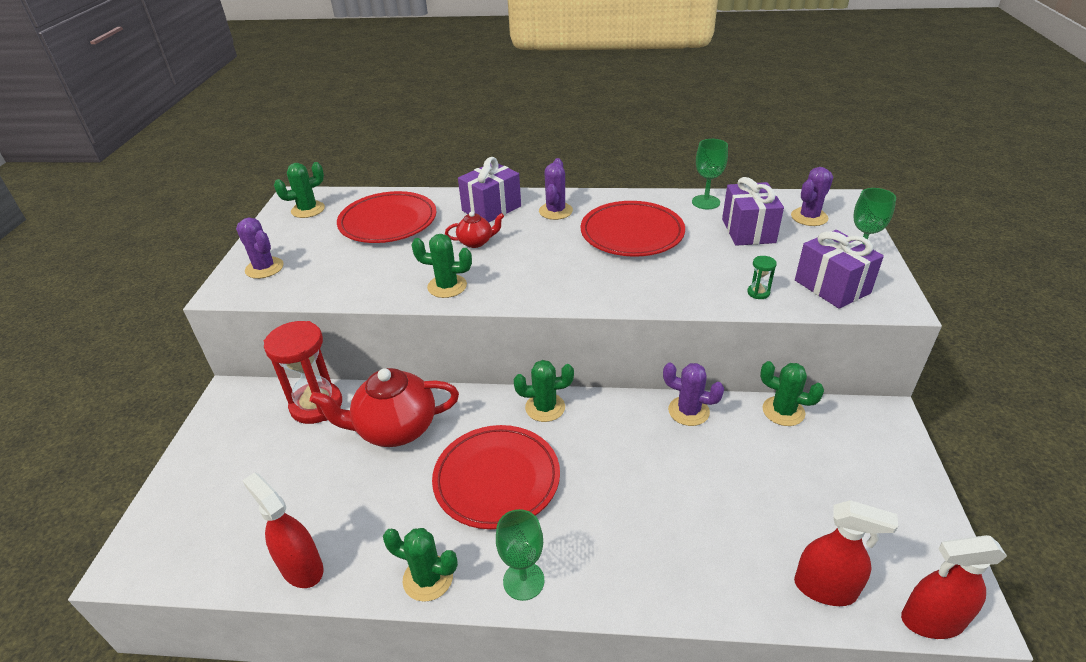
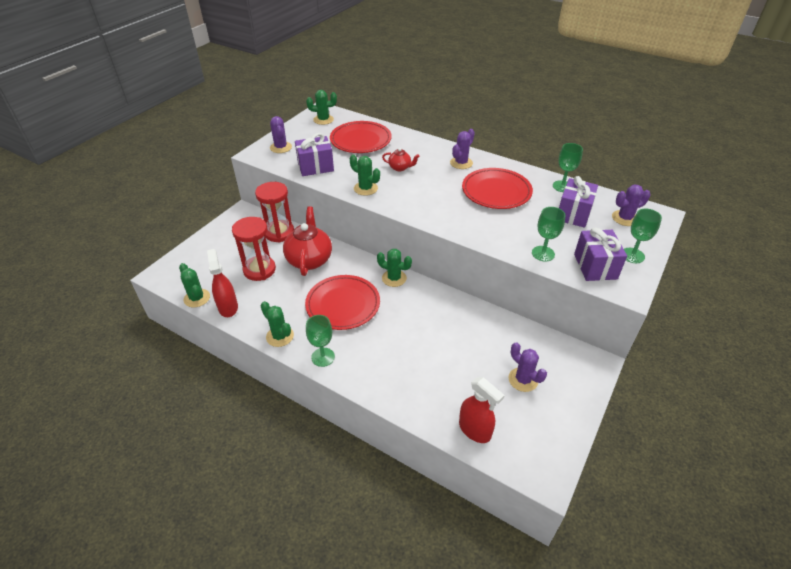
camera: 25 degrees right, 5 degrees up
red teapot [310,368,459,447] -> red teapot turned 75 degrees clockwise [283,206,332,276]
purple gift [458,157,521,222] -> purple gift moved to [295,133,334,176]
purple cactus [663,363,724,426] -> purple cactus moved to [509,342,547,392]
green hourglass [747,256,777,299] -> green goblet [532,207,565,262]
green cactus [760,361,824,426] -> green cactus moved to [179,263,210,307]
red spray bottle [901,535,1007,639] -> none
none -> red hourglass [232,217,276,281]

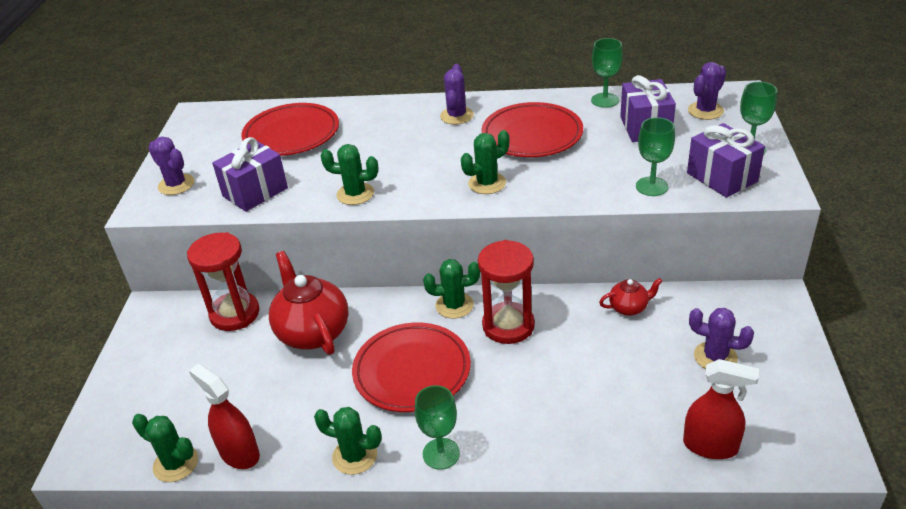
camera: 25 degrees left, 5 degrees down
red hourglass [232,217,276,281] -> red hourglass moved to [478,240,535,344]
green cactus [306,90,337,125] -> green cactus moved to [461,130,509,194]
red teapot [382,148,420,171] -> red teapot moved to [599,278,663,316]

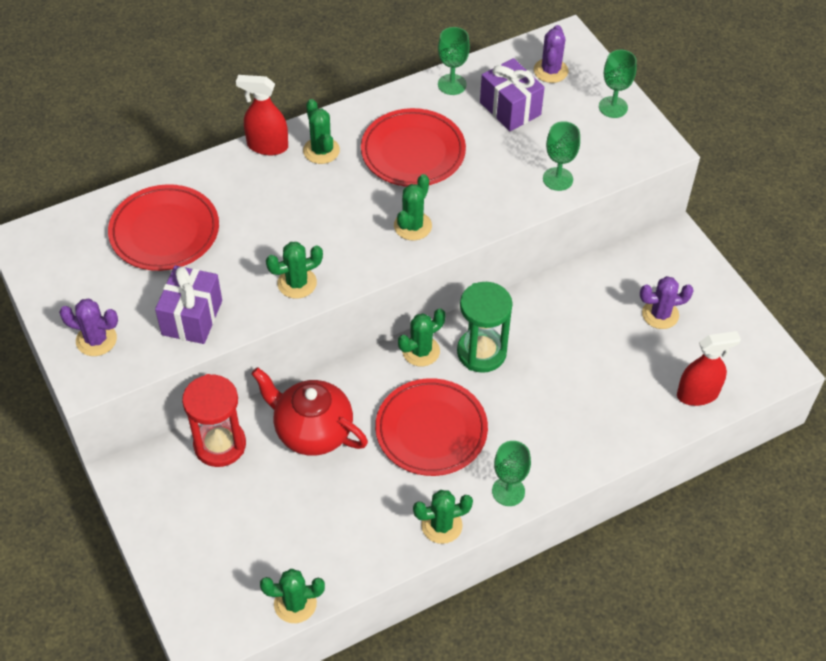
camera: 35 degrees left, 15 degrees up
red spray bottle [189,364,260,469] -> red spray bottle moved to [236,75,288,155]
purple cactus [440,64,474,125] -> green cactus [303,99,340,164]
red hourglass [478,240,535,344] -> green hourglass [457,282,513,373]
red teapot [599,278,663,316] -> none
purple gift [687,123,765,198] -> none

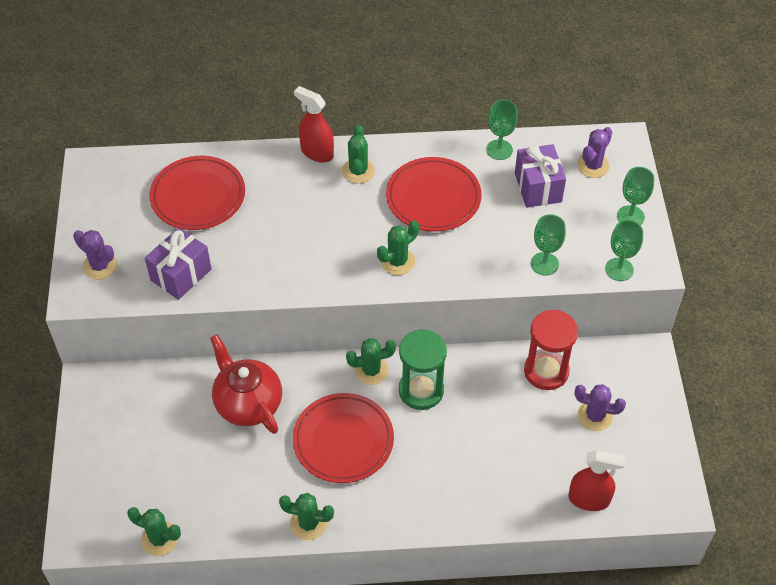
camera: 25 degrees right, 0 degrees up
red hourglass [182,374,246,467] -> red hourglass moved to [524,310,578,390]
green cactus [266,242,323,299] -> none
green goblet [492,441,531,506] -> green goblet moved to [605,220,643,281]

